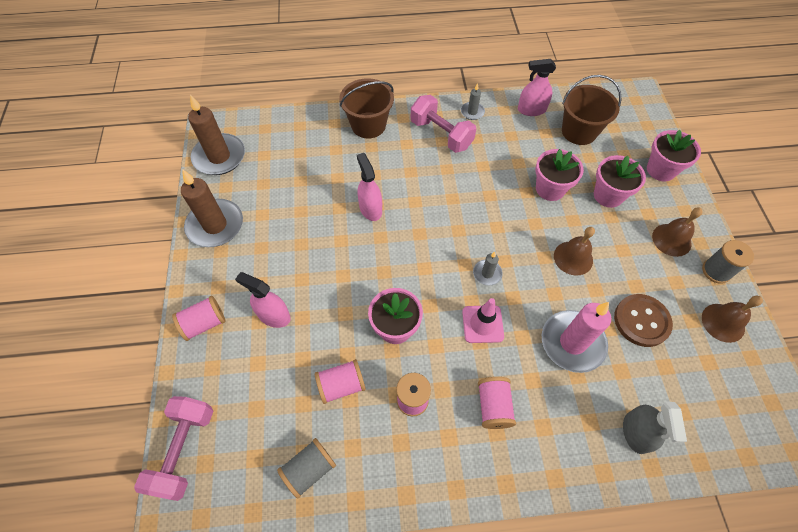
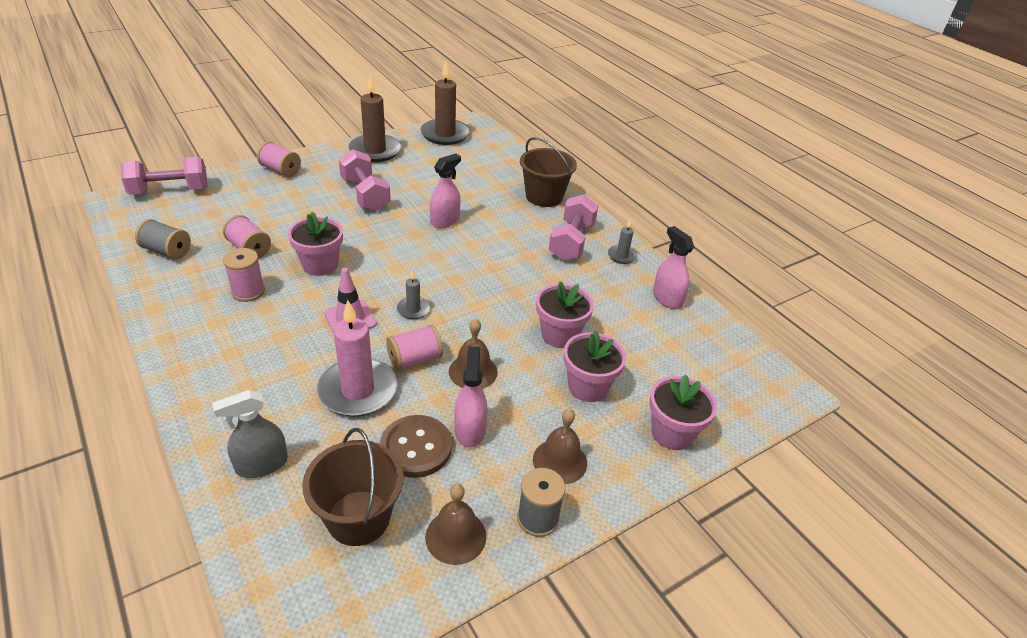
camera: 60 degrees right, 20 degrees down
pink spray bottle [235,272,291,328] -> pink spray bottle moved to [455,346,488,448]
pink spool [478,377,516,429] -> pink spool moved to [386,324,443,371]
brown bucket [562,75,621,145] -> brown bucket moved to [302,428,403,546]
none -> pink dumbbell [339,149,391,212]

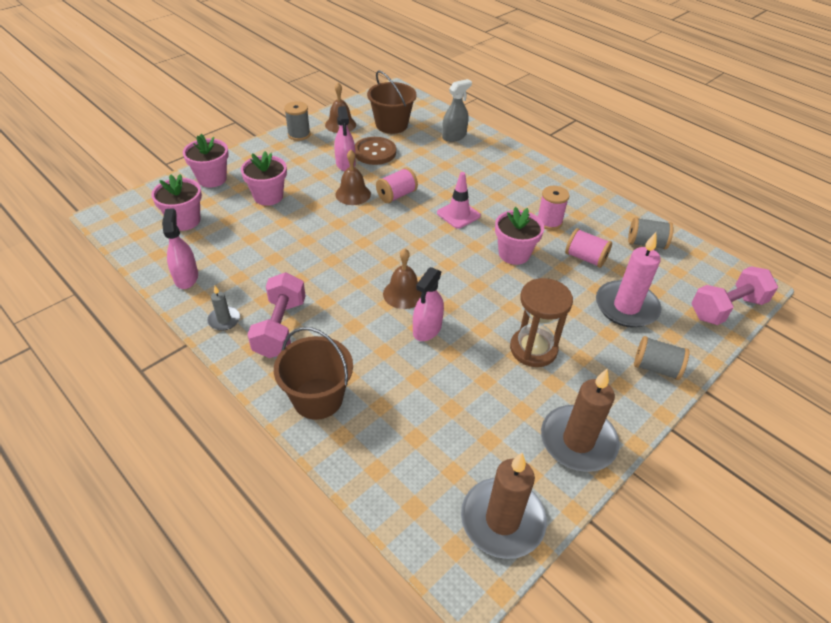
camera: 170 degrees right, 5 degrees up
pink spool [257,141,301,177] -> grey spool [634,336,689,380]
pink candle [317,300,397,417] -> pink candle moved to [596,232,661,328]
pink dumbbell [339,149,391,212] -> brown hourglass [510,278,573,367]
grey candle [397,270,430,319] -> none
brown bell [533,409,587,484] -> brown bell moved to [383,248,422,309]
pink flower pot [536,281,594,348] -> pink flower pot moved to [151,174,202,231]
pink spray bottle [653,226,694,309] -> pink spray bottle turned 150 degrees counterclockwise [162,208,198,289]

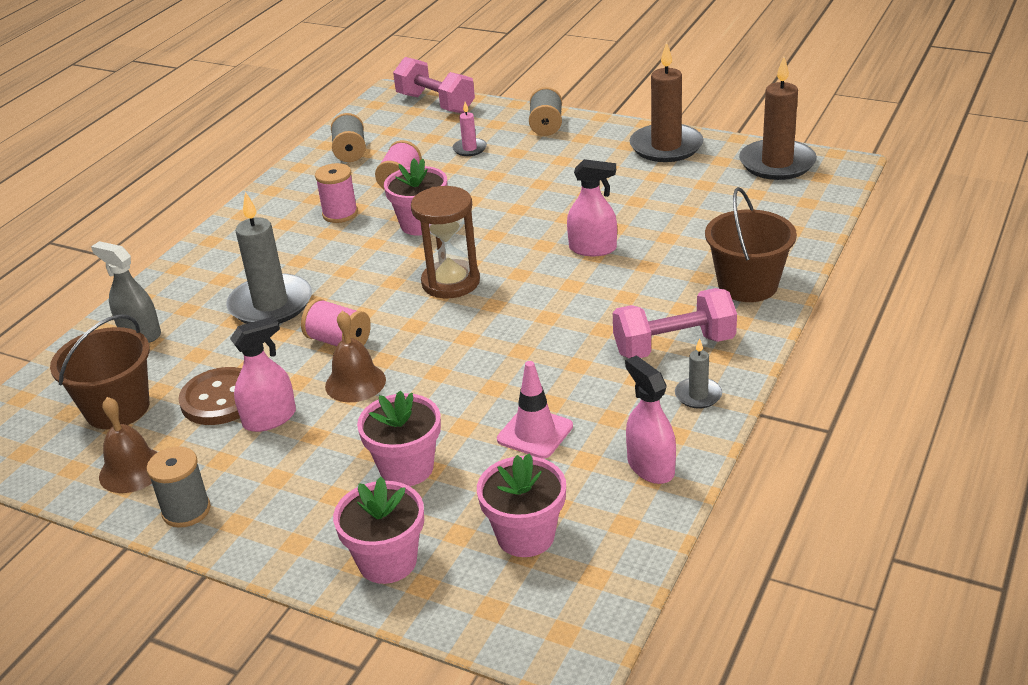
camera: 105 degrees left, 10 degrees down
pink spray bottle [162,208,198,289] -> pink spray bottle turned 90 degrees clockwise [625,356,676,484]
brown bell [383,248,422,309] -> none
pink traffic cone [437,172,481,229] -> pink traffic cone moved to [497,361,573,459]
brown hourglass [510,278,573,367] -> brown hourglass moved to [411,186,480,298]
pink candle [596,232,661,328] -> pink candle [452,102,487,156], size x0.48
none -> grey candle [226,192,312,324]

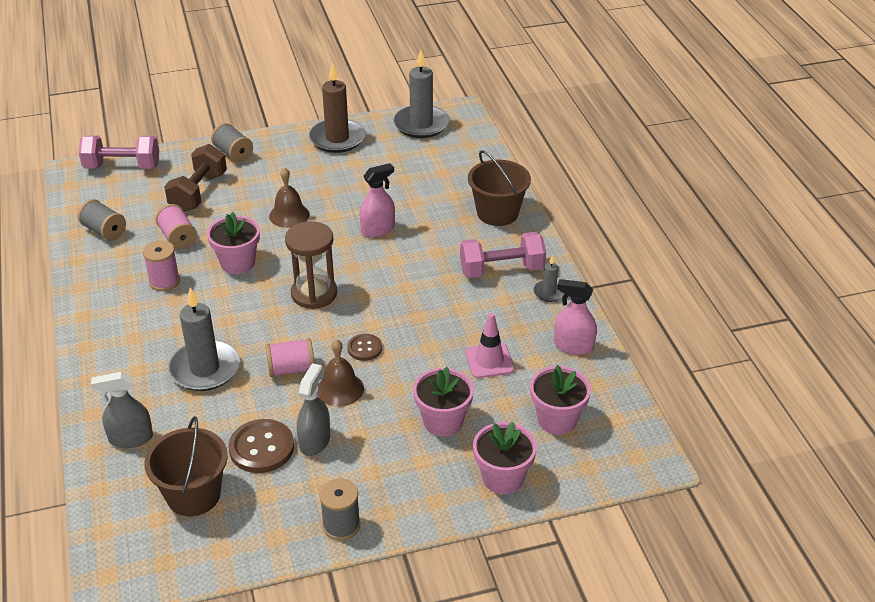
camera: 45 degrees left, 5 degrees up
brown bell [99,397,158,493] -> brown bell moved to [269,167,309,228]
pink spray bottle [230,316,296,432] -> grey spray bottle [297,363,330,456]
pink candle [452,102,487,156] -> brown dumbbell [164,144,227,212]
pink dumbbell [613,288,737,358] -> pink dumbbell turned 45 degrees clockwise [460,232,546,278]
brown candle [739,57,817,180] -> grey candle [394,50,449,138]
none -> brown button [347,334,382,361]

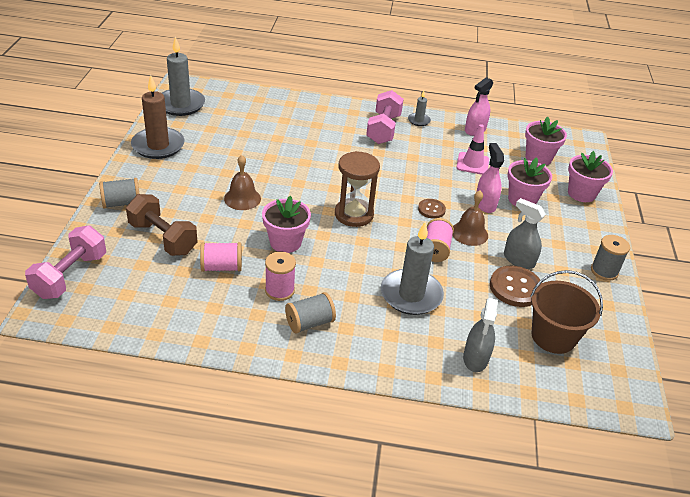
camera: 70 degrees left, 0 degrees up
grey spool [78,199,126,241] -> grey spool moved to [285,292,336,333]
pink spray bottle [360,163,395,238] -> pink spray bottle moved to [477,143,504,213]
brown bucket [468,150,531,226] -> none

